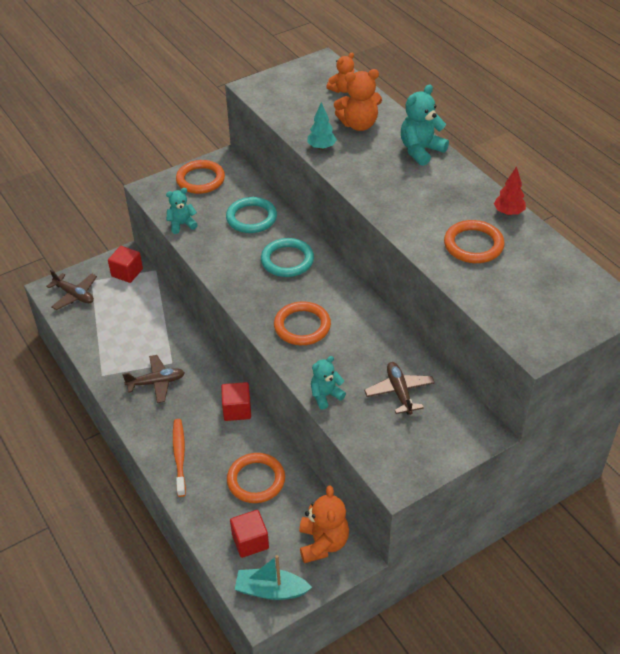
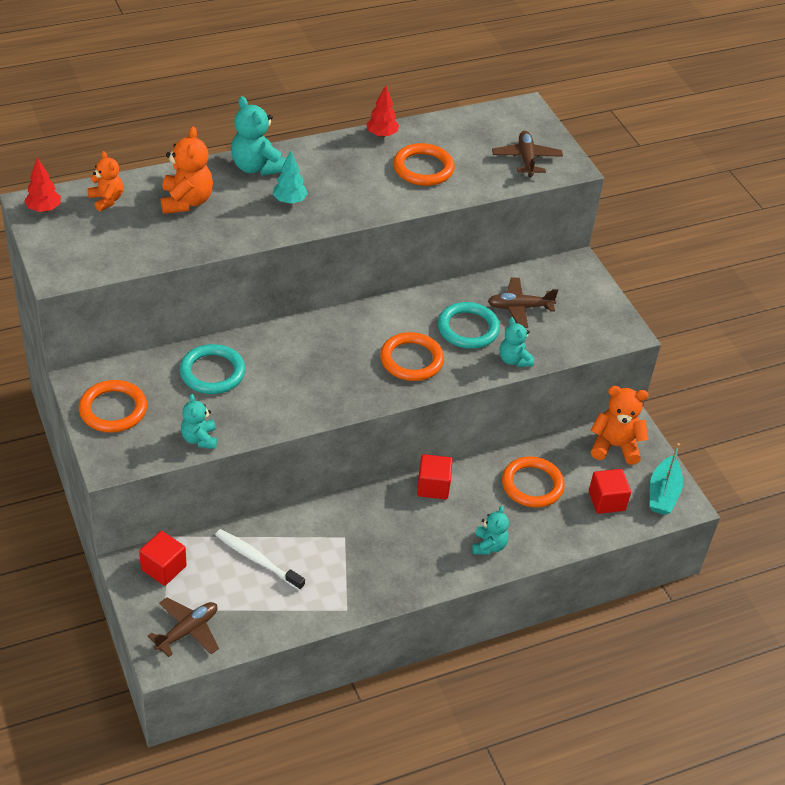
camera: 85 degrees left, 0 degrees up
brown plane [122,355,185,403] -> brown plane moved to [492,131,563,177]
orange toothbrush [173,419,186,497] -> turquoise teddy bear [472,506,509,555]
turquoise ring [261,238,314,277] -> turquoise ring moved to [438,302,500,349]
turquoise tree [307,102,337,150] -> turquoise tree moved to [273,151,308,204]
none -> red tree [24,158,61,212]
none -> white toothbrush [215,529,305,590]

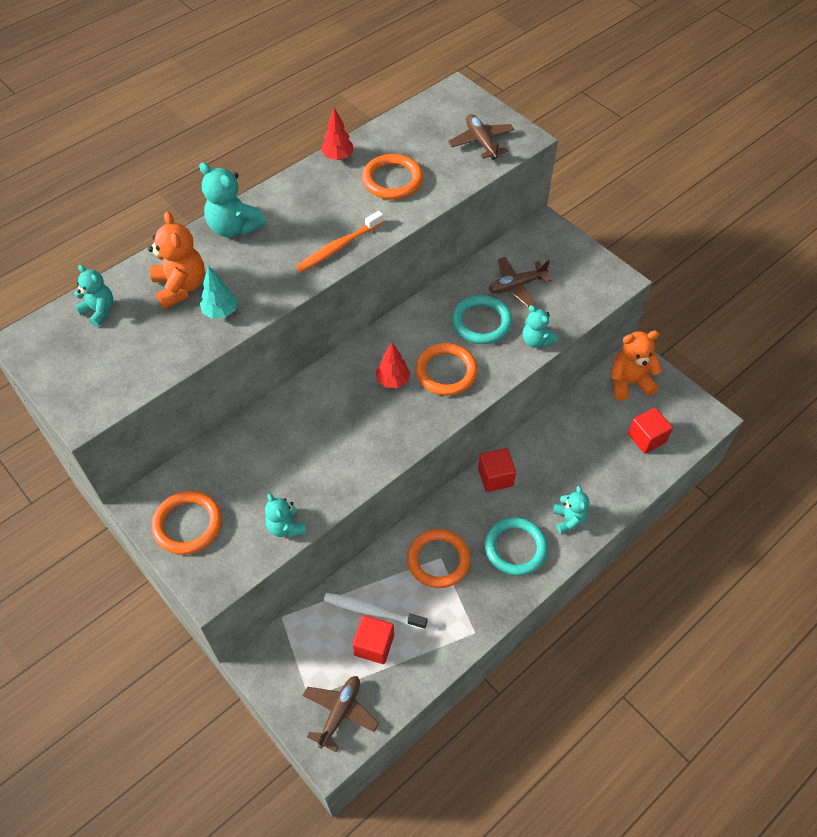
camera: 15 degrees left, 10 degrees up
red tree [24,158,61,212] -> red tree moved to [376,342,410,388]
orange teddy bear [87,151,123,212] -> turquoise teddy bear [74,265,113,327]
red cube [139,531,187,586] -> red cube moved to [352,615,394,664]
turquoise ring [180,344,245,394] -> turquoise ring moved to [485,517,548,576]
turquoise tree [273,151,308,204] -> turquoise tree moved to [200,265,238,319]
orange ring [502,456,565,508] -> orange ring moved to [407,529,471,588]
turquoise boat [650,443,683,515] -> none
none -> orange toothbrush [296,211,384,272]

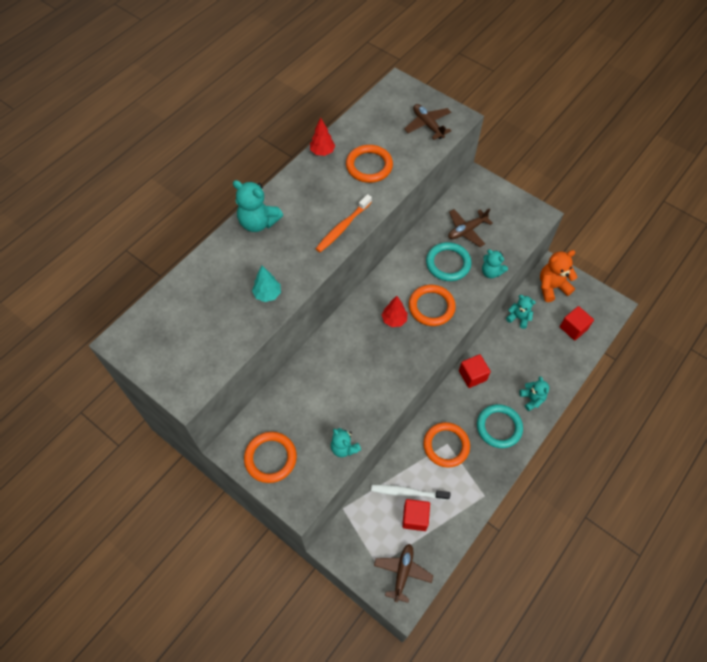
camera: 10 degrees left, 5 degrees up
turquoise teddy bear [74,265,113,327] -> turquoise teddy bear moved to [506,295,536,329]
orange teddy bear [148,212,205,309] -> none

